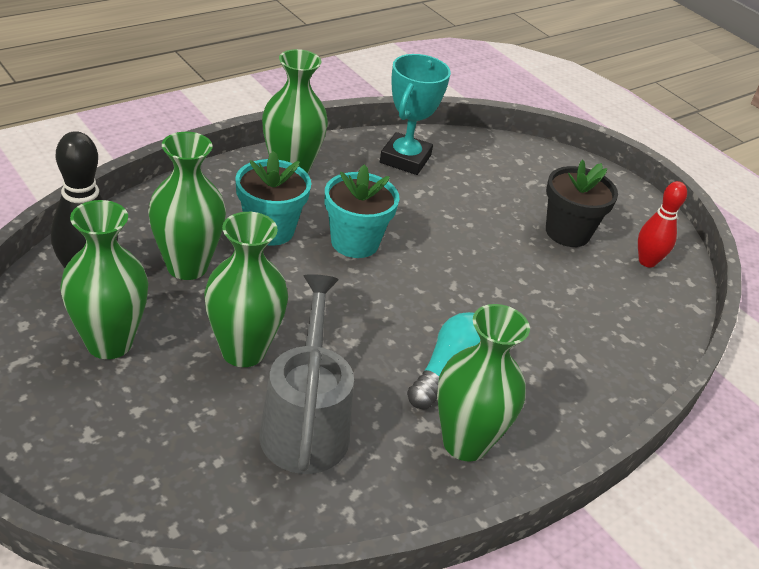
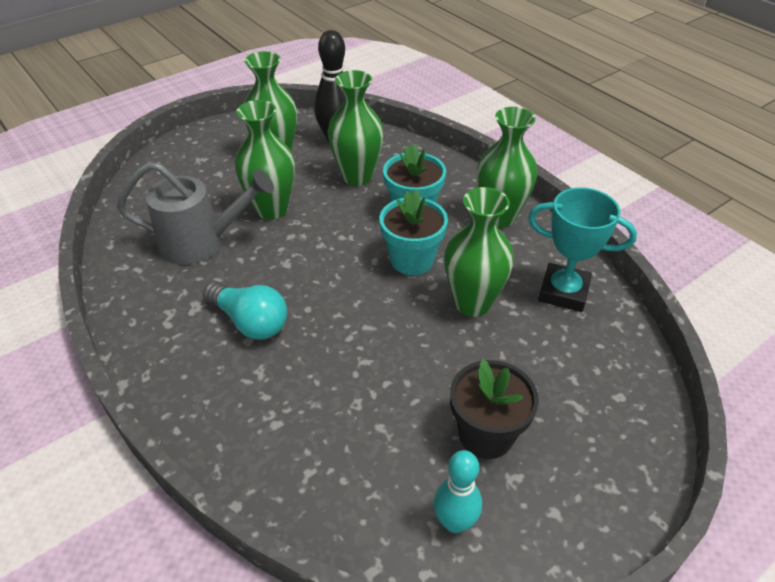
camera: 95 degrees right, 5 degrees up
green vase [437,304,530,461] -> green vase moved to [444,187,514,317]
red bowling pin [638,181,687,268] -> turquoise bowling pin [434,450,482,533]

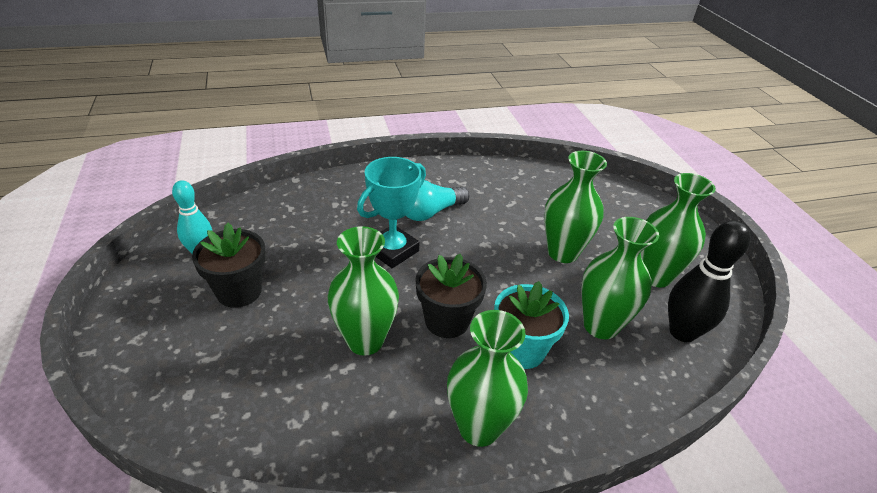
camera: 110 degrees right, 5 degrees down
grey watering can [117,162,274,265] -> none
turquoise flower pot [379,190,448,275] -> black flower pot [415,254,487,338]
turquoise trophy [528,187,637,312] -> turquoise trophy moved to [357,157,426,268]

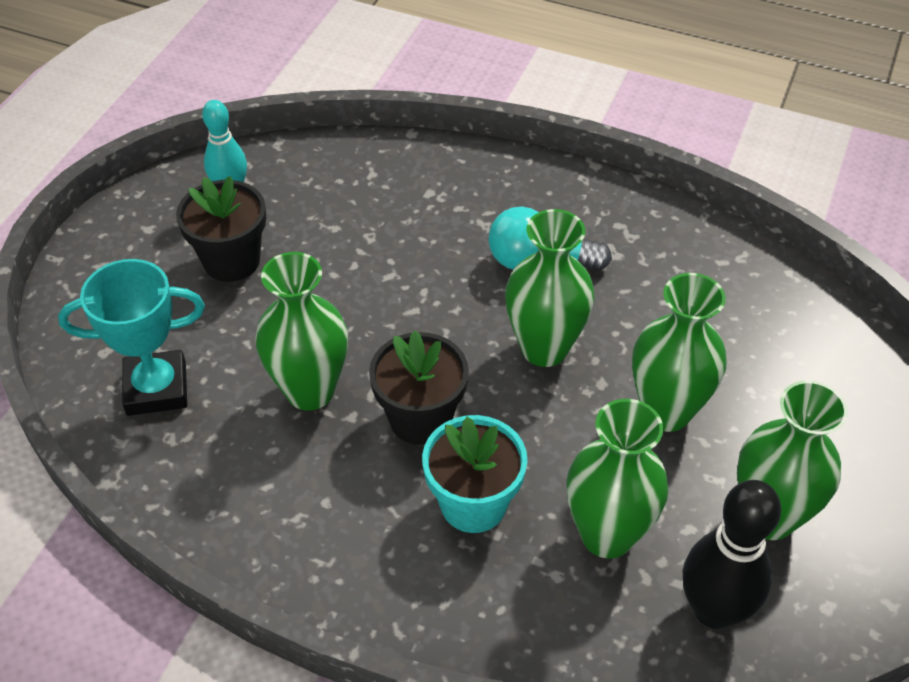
camera: 40 degrees right, 10 degrees up
turquoise trophy [357,157,426,268] -> turquoise trophy moved to [58,259,205,416]
green vase [447,310,528,447] -> green vase moved to [505,209,595,367]

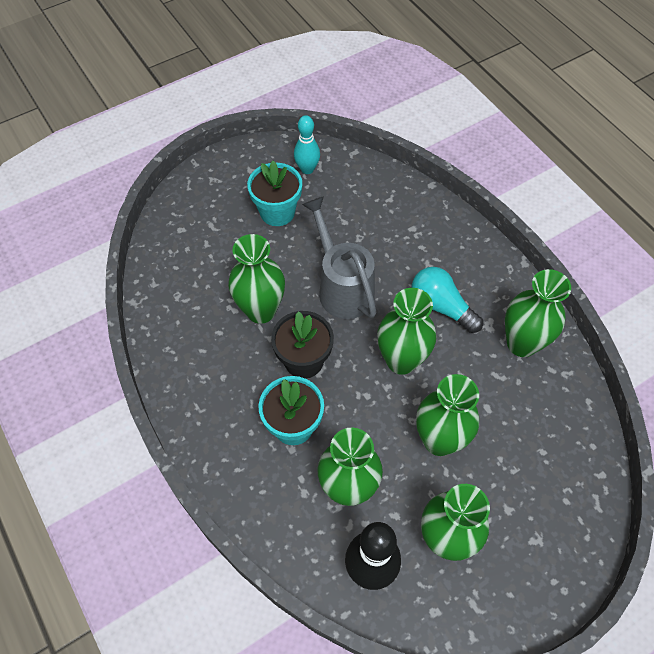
camera: 35 degrees right, 10 degrees up
turquoise trophy [58,259,205,416] -> none
black flower pot [176,176,266,282] -> turquoise flower pot [247,161,302,226]
none -> grey watering can [302,196,377,319]
none -> green vase [505,269,571,357]

